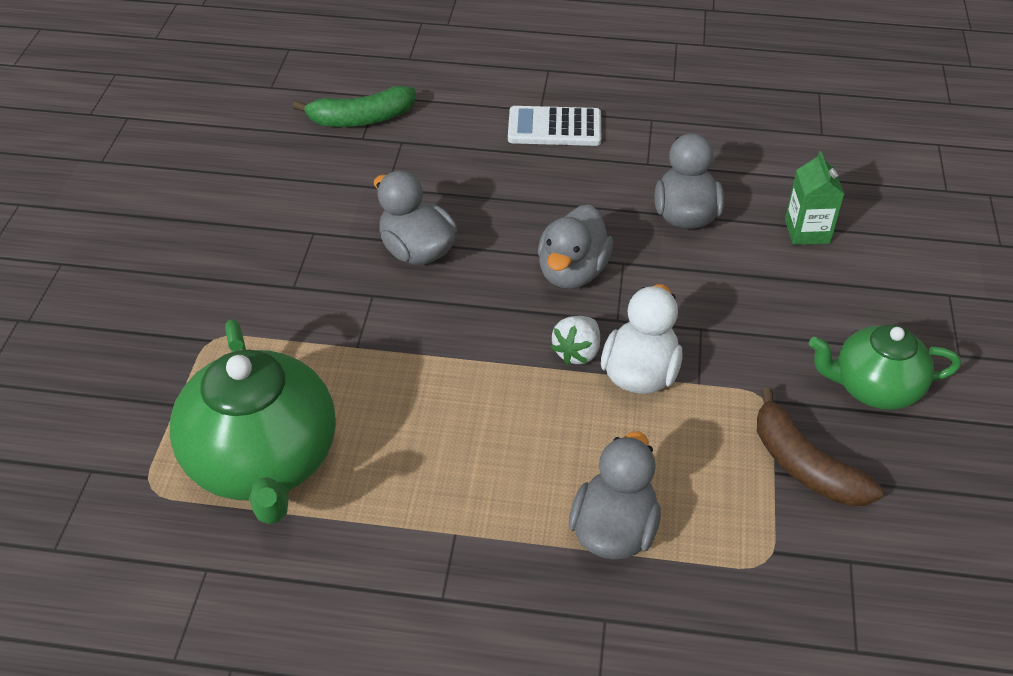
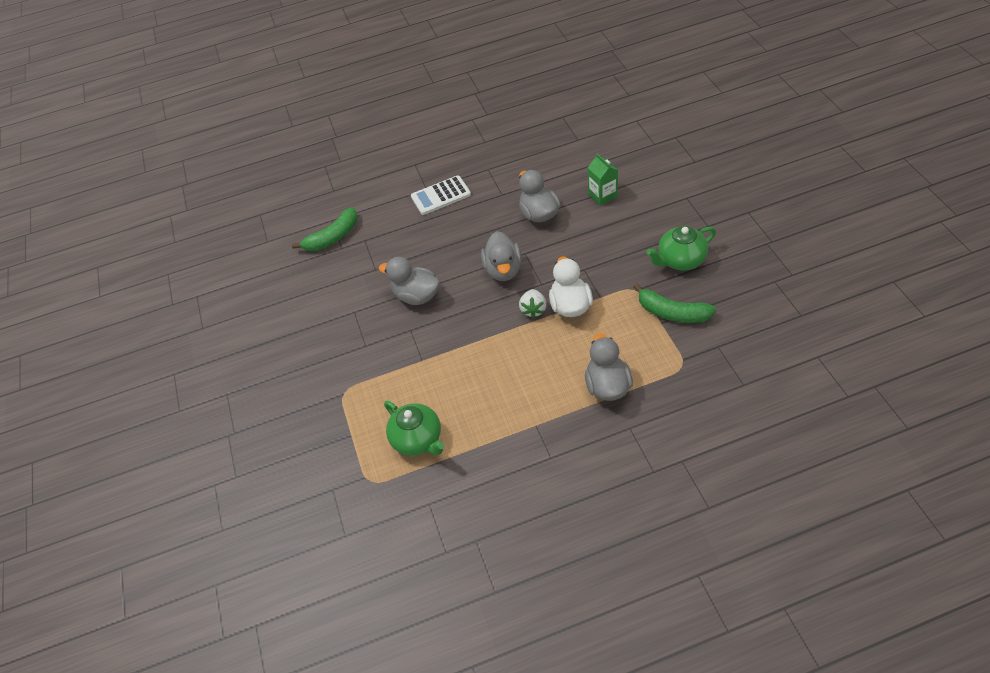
camera: 20 degrees left, 5 degrees up
green teapot [170,319,336,524] -> green teapot [384,401,445,456], size x0.61
brown banana [757,387,883,506] -> green banana [633,283,716,323]

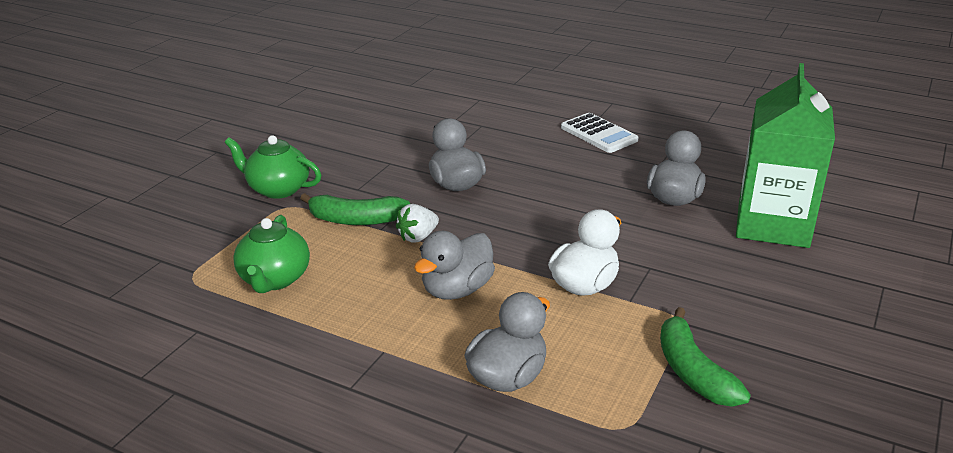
camera: 40 degrees right, 20 degrees down
green banana [292,207,358,251] -> green banana moved to [300,193,410,225]
white calculator [411,175,471,215] -> white calculator turned 150 degrees counterclockwise [561,113,638,153]
grey duck [481,231,522,281] -> grey duck moved to [414,231,495,300]
white strawberry [519,289,547,318] -> white strawberry moved to [396,204,439,243]
green carton [588,153,618,206] -> green carton [736,63,835,248], size x2.16
green teapot [647,226,716,270] -> green teapot moved to [225,135,321,199]

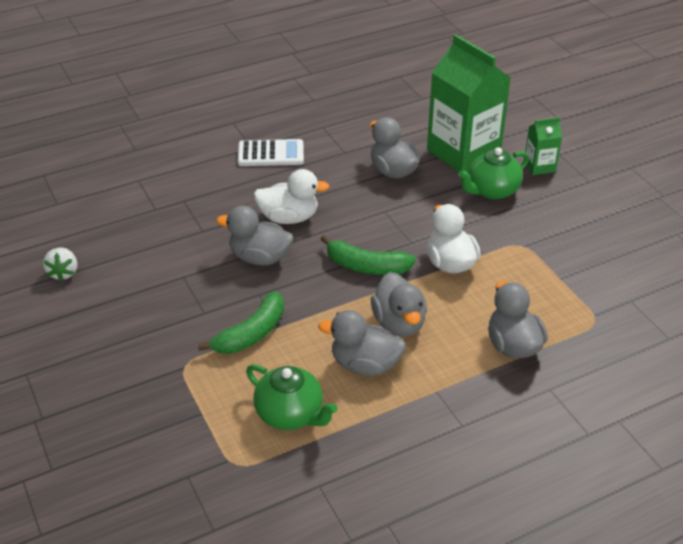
camera: 55 degrees left, 10 degrees up
green teapot [225,135,321,199] -> green teapot moved to [458,147,529,200]
white strawberry [396,204,439,243] -> white strawberry moved to [43,247,77,281]
green banana [660,307,751,407] -> green banana moved to [321,235,416,275]
none -> white duck [253,169,330,224]
none -> grey duck [318,310,406,376]
none -> green carton [525,117,562,175]

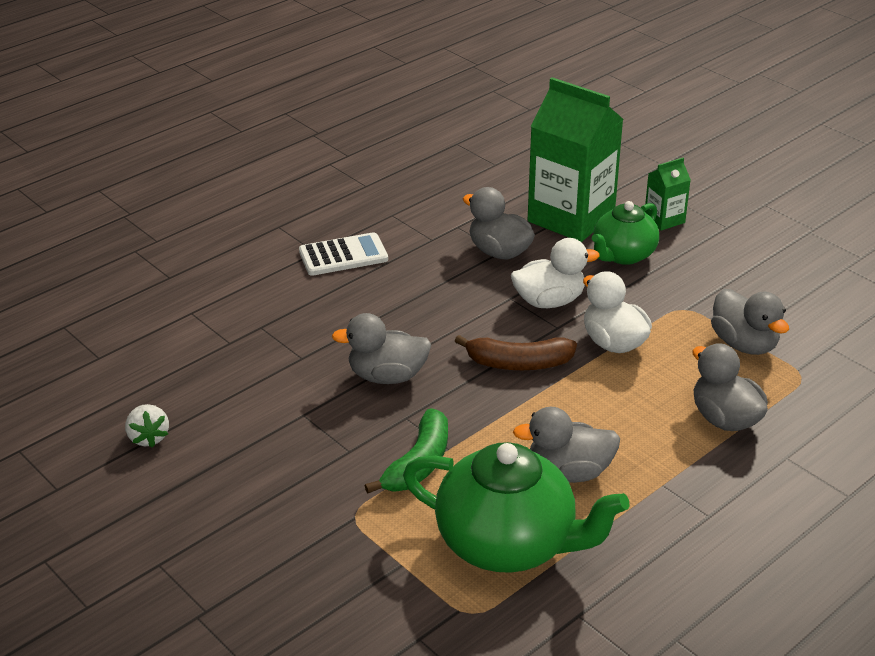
camera: 15 degrees left, 5 degrees down
green teapot [246,364,338,430] -> green teapot [403,442,630,573], size x1.64
white duck [253,169,330,224] -> white duck moved to [511,238,599,308]
green banana [321,235,416,275] -> brown banana [455,335,577,370]
grey duck [371,272,427,337] -> grey duck moved to [711,289,789,355]

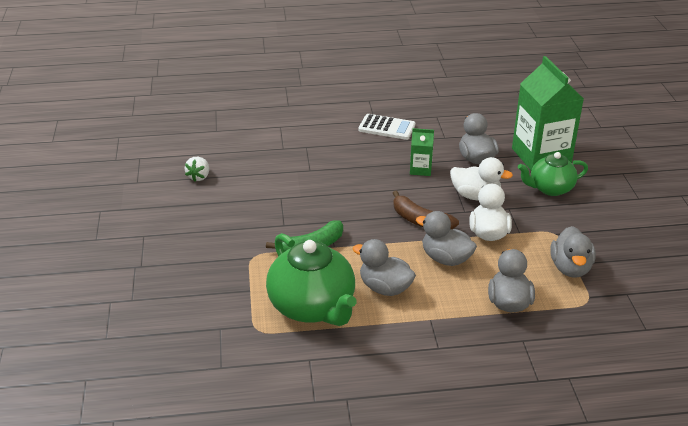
camera: 35 degrees right, 0 degrees up
grey duck [332,313,432,384] -> grey duck moved to [416,211,477,266]
green carton [645,158,691,231] -> green carton moved to [410,128,434,176]

